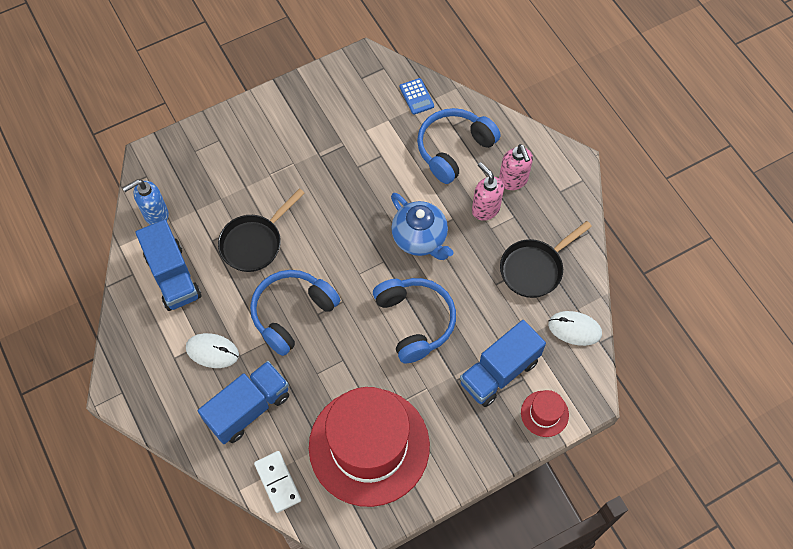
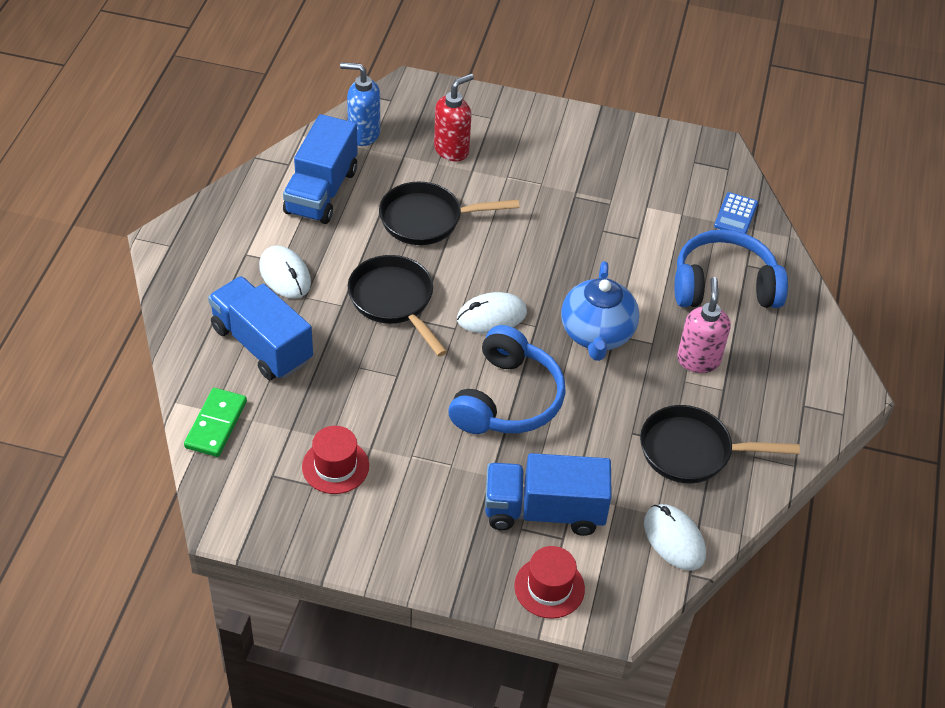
camera: 40 degrees right, 15 degrees down
blue truck [198,361,289,444] -> blue truck turned 135 degrees counterclockwise [208,276,313,380]
blue headphones [250,270,340,356] -> black pan [348,255,447,357]
white domino [254,451,302,513] -> green domino [184,388,247,457]
red hat [309,387,430,507] -> red hat [302,426,369,494], size x0.40
pink soap dispenser [499,144,533,190] -> none
none -> red soap dispenser [434,74,474,162]
none -> white mouse [457,292,527,333]

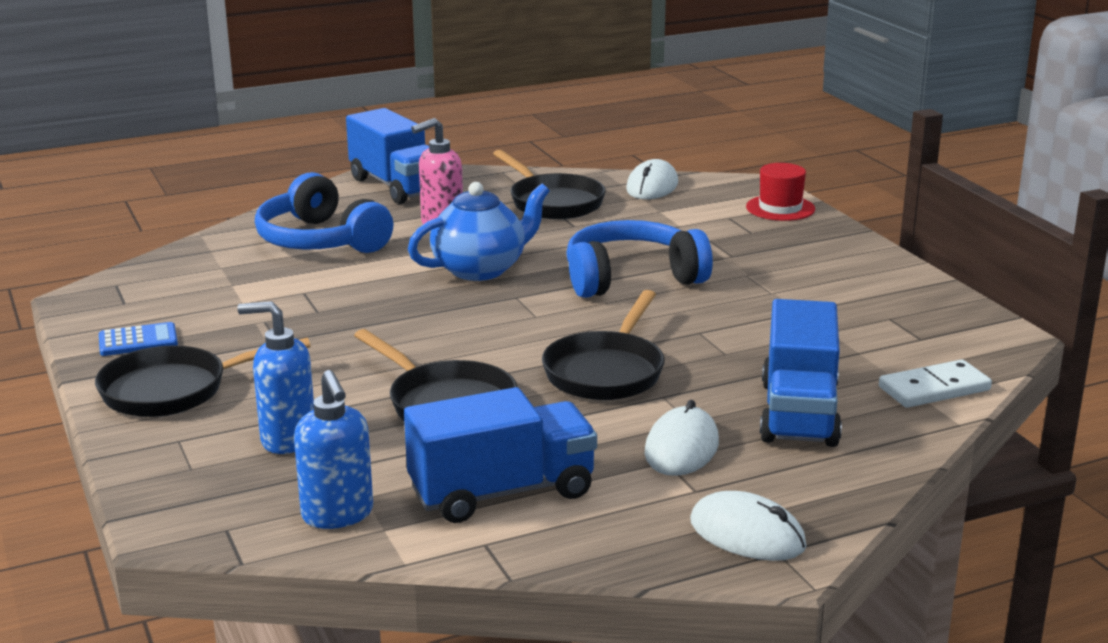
camera: 125 degrees left, 25 degrees down
green domino [184,388,247,457] -> white domino [879,360,992,408]
red hat [302,426,369,494] -> none
red soap dispenser [434,74,474,162] -> blue soap dispenser [237,301,314,454]
white mouse [457,292,527,333] -> white mouse moved to [690,491,806,561]
blue truck [485,453,612,536] -> blue truck moved to [346,108,429,204]
blue calculator [714,192,758,234] -> blue calculator moved to [99,322,178,356]
none -> black pan [95,338,311,417]

